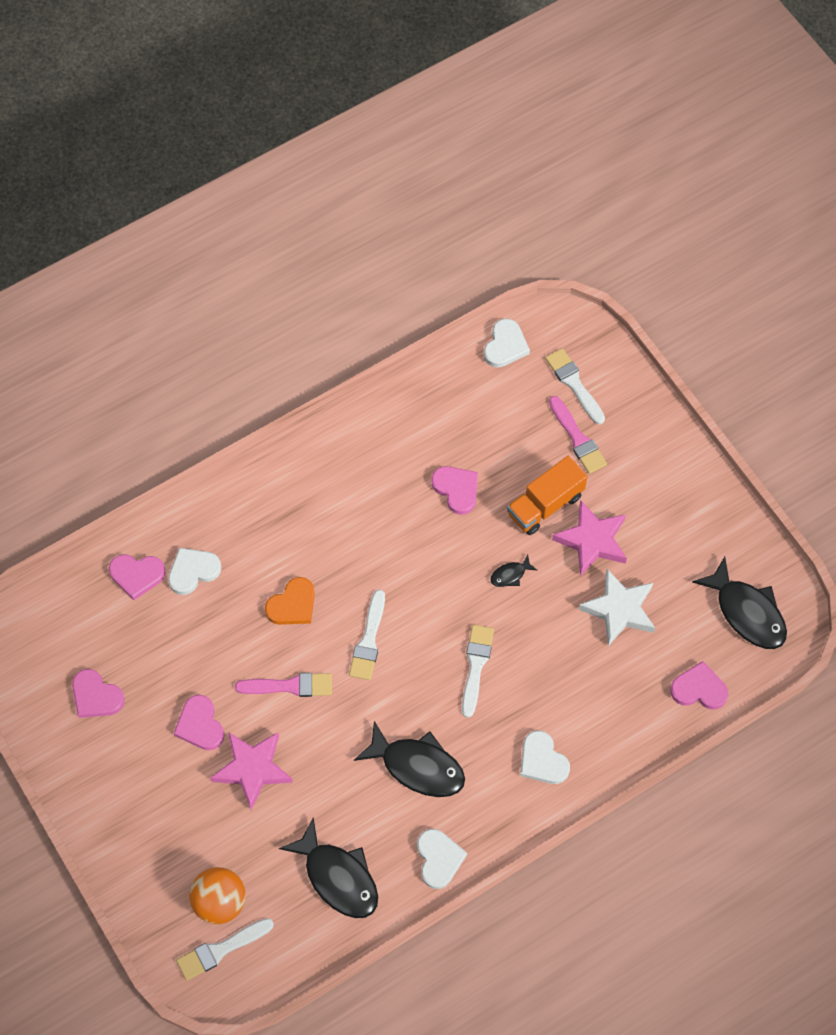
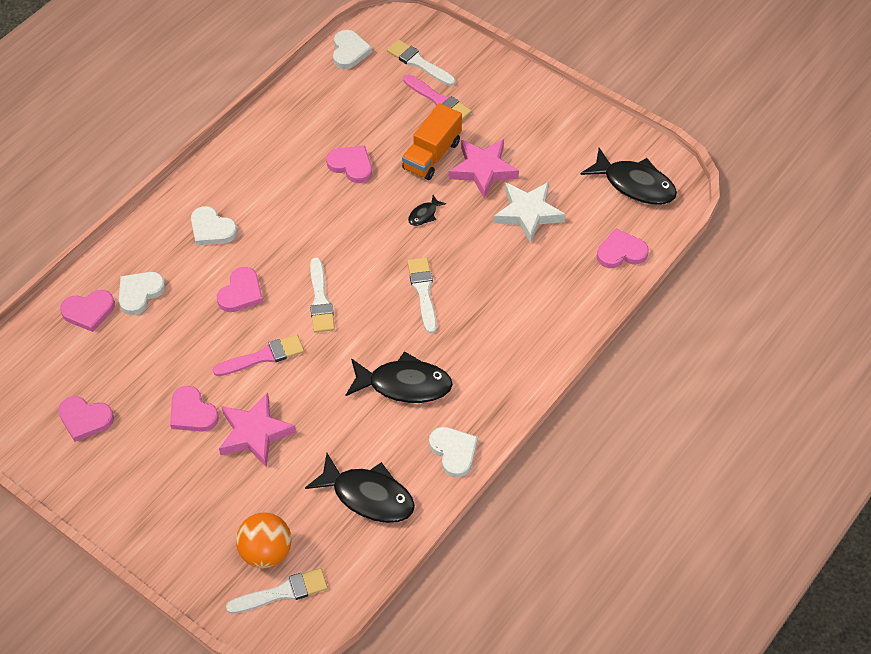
camera: 20 degrees left, 10 degrees down
white brush [176,918,274,981] -> white brush turned 150 degrees counterclockwise [226,568,328,614]
orange heart [265,577,315,625] -> pink heart [217,267,263,312]
white heart [520,730,570,784] -> white heart moved to [191,206,238,246]

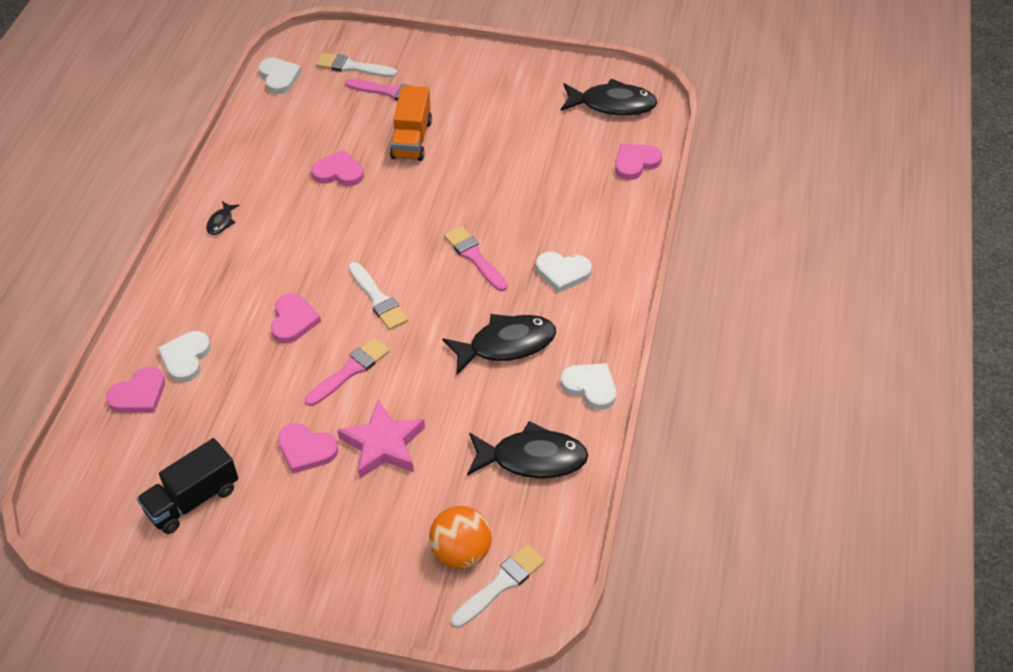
camera: 25 degrees left, 5 degrees down
pink heart [58,396,114,442] -> black truck [137,438,238,534]
white heart [191,206,238,246] -> white heart moved to [536,252,592,293]
white brush [407,257,437,334] -> pink brush [444,226,508,291]
black fish [408,195,446,226] -> black fish moved to [206,201,240,235]
pink star [449,139,519,199] -> none
white star [494,182,566,243] -> none

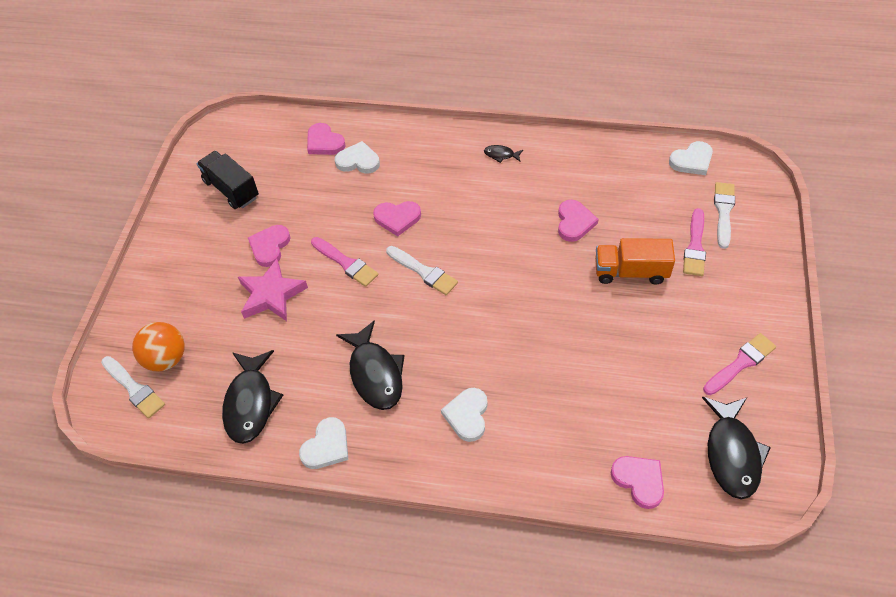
camera: 90 degrees right, 5 degrees up
white brush [349,262,408,330] -> white brush turned 105 degrees counterclockwise [386,246,458,295]
pink brush [444,226,508,291] -> pink brush moved to [703,333,776,395]

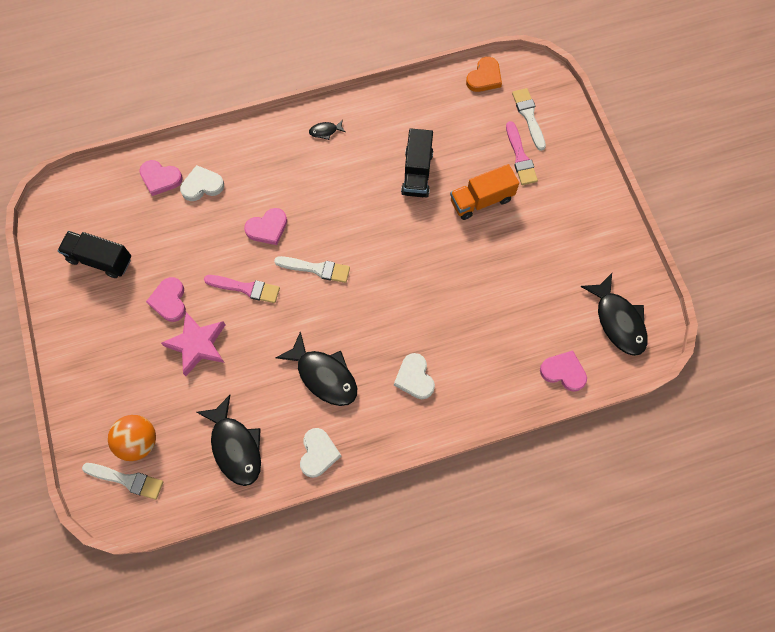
camera: 30 degrees left, 15 degrees up
pink heart [558,200,599,242] -> black truck [401,129,433,197]
white heart [669,141,713,175] -> orange heart [466,57,502,92]
pink brush [703,333,776,395] -> none

